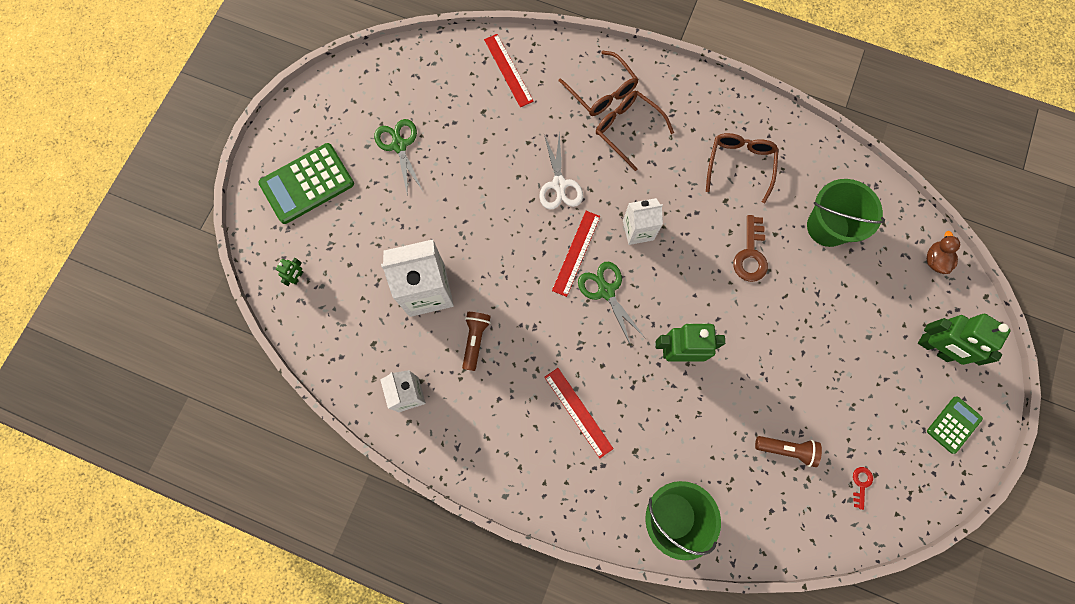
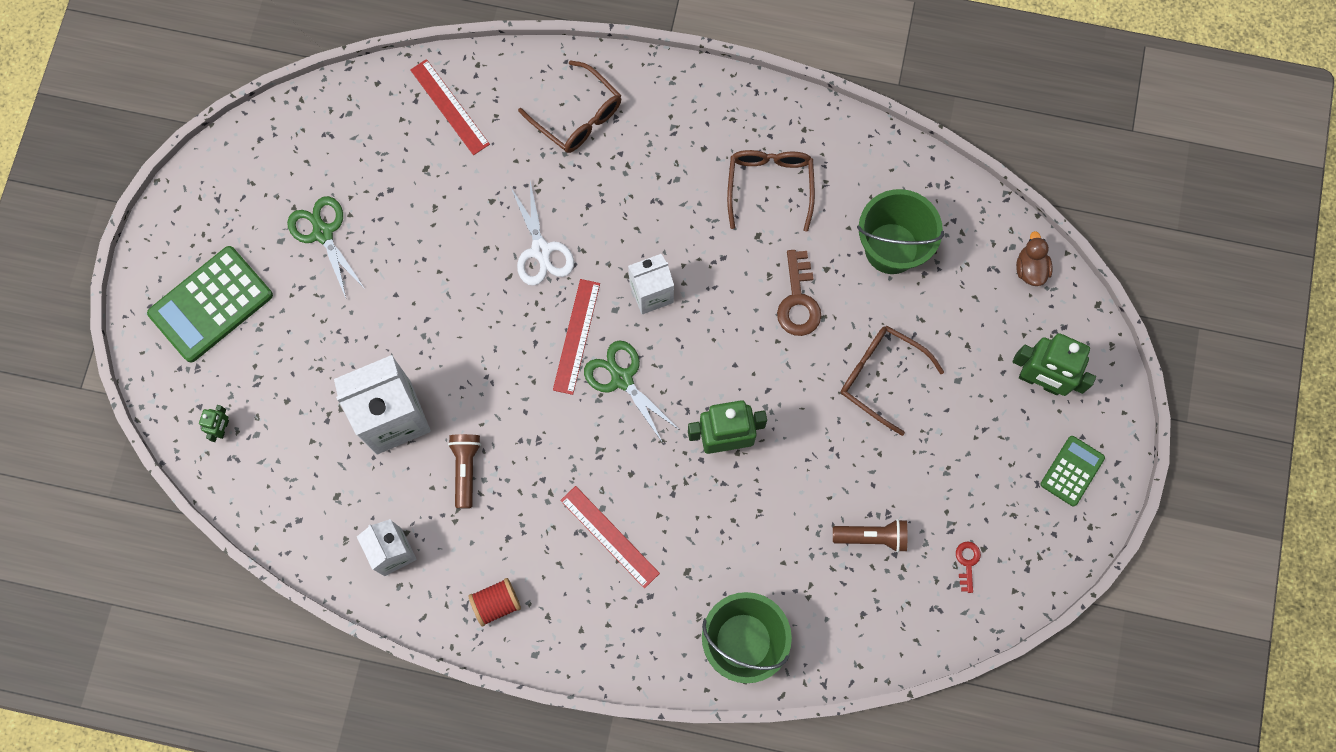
camera: 10 degrees left, 0 degrees up
brown glasses [596,91,674,171] -> brown glasses moved to [840,326,944,436]
none -> red spool [469,578,521,627]

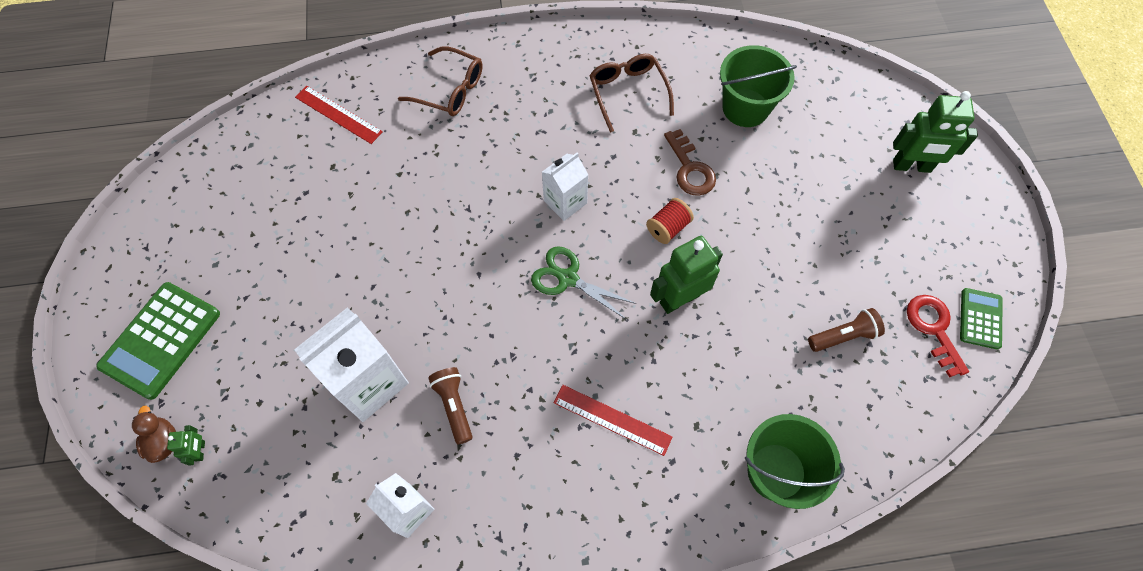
camera: 20 degrees left, 10 degrees down
green scissors [287,196,365,298] -> none
red spool [469,578,521,627] -> red spool moved to [646,198,694,244]
white scissors [510,181,574,286] -> none
red ruler [553,279,600,395] -> none
brown glasses [840,326,944,436] -> none
red key [956,541,981,593] -> red key [907,295,969,378], size x1.84
brown duck [1016,231,1053,286] -> brown duck moved to [132,406,176,463]
green calculator [1040,436,1105,506] -> green calculator moved to [960,288,1003,349]

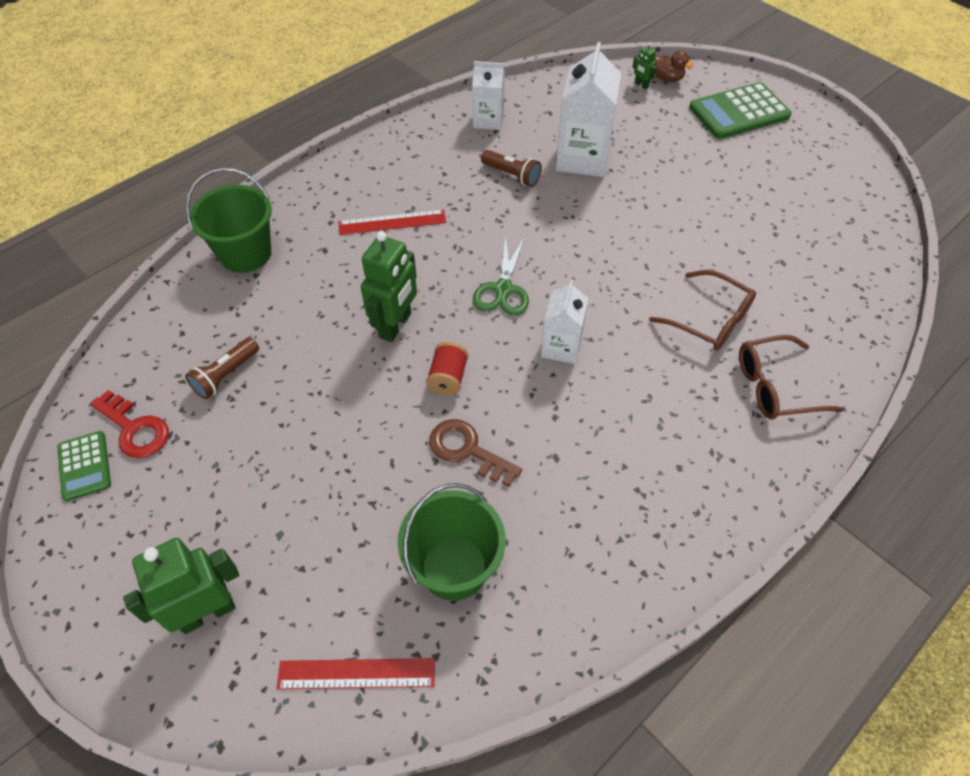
camera: 145 degrees right, 10 degrees down
green calculator [96,282,220,400] -> green calculator turned 105 degrees counterclockwise [689,82,792,139]
red ruler [295,86,383,144] -> red ruler moved to [276,658,435,689]
green scissors [531,246,637,320] -> green scissors turned 105 degrees clockwise [473,235,529,316]
brown glasses [589,54,674,133] -> brown glasses moved to [649,270,756,351]

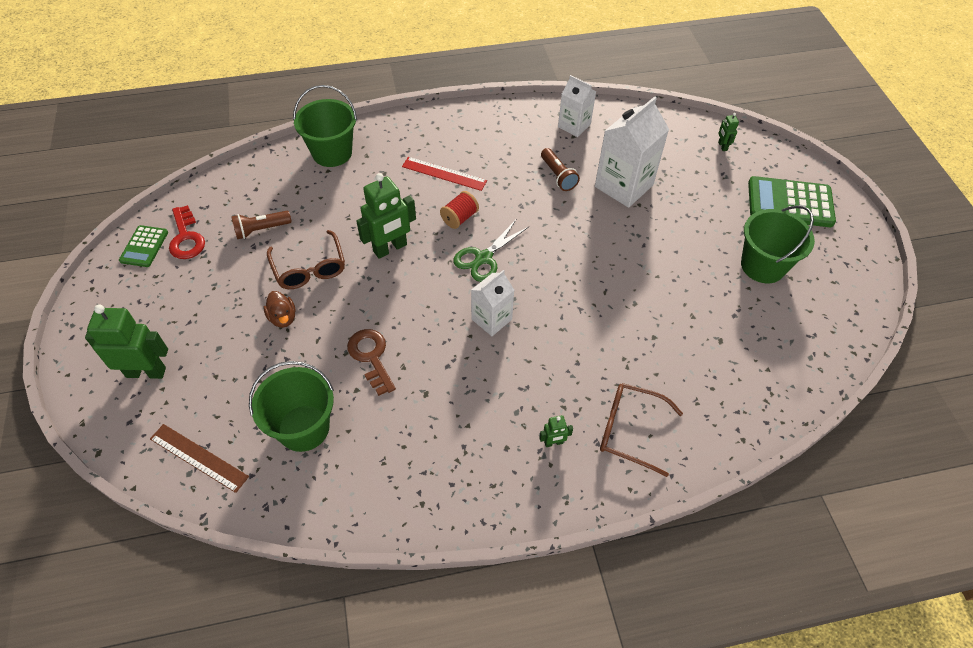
camera: 30 degrees right, 0 degrees up
red ruler [276,658,435,689] -> brown ruler [150,424,249,493]
red spool [426,342,468,396] -> red spool moved to [440,191,479,229]
brown glasses [649,270,756,351] -> brown glasses moved to [267,230,345,289]
brown duck [654,50,694,82] -> brown duck moved to [263,291,296,328]
none -> green robot [539,415,573,447]
none -> green bucket [741,205,815,283]

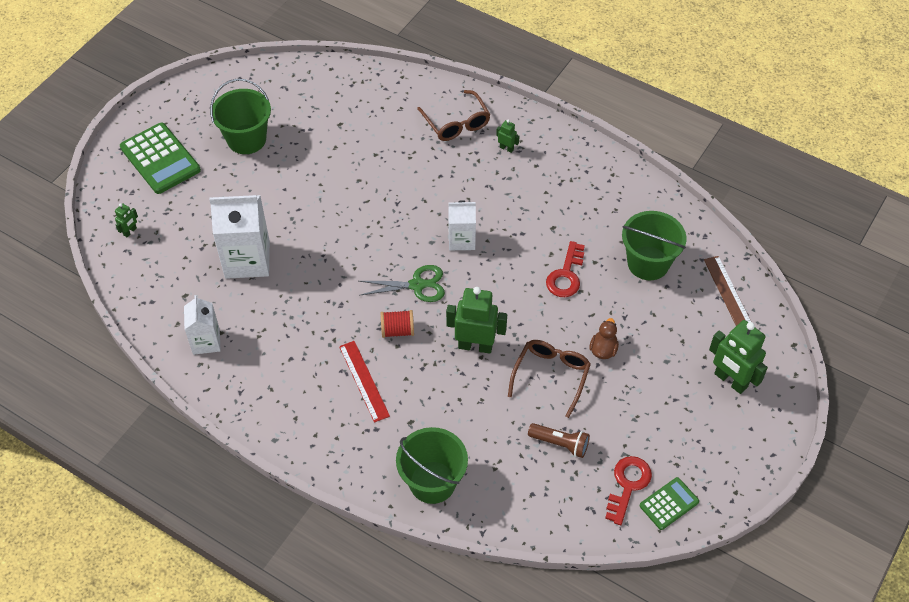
camera: 135 degrees left, 0 degrees up
brown key [347,329,396,396] -> red key [546,241,585,297]
brown flashlight [541,148,580,191] -> none

